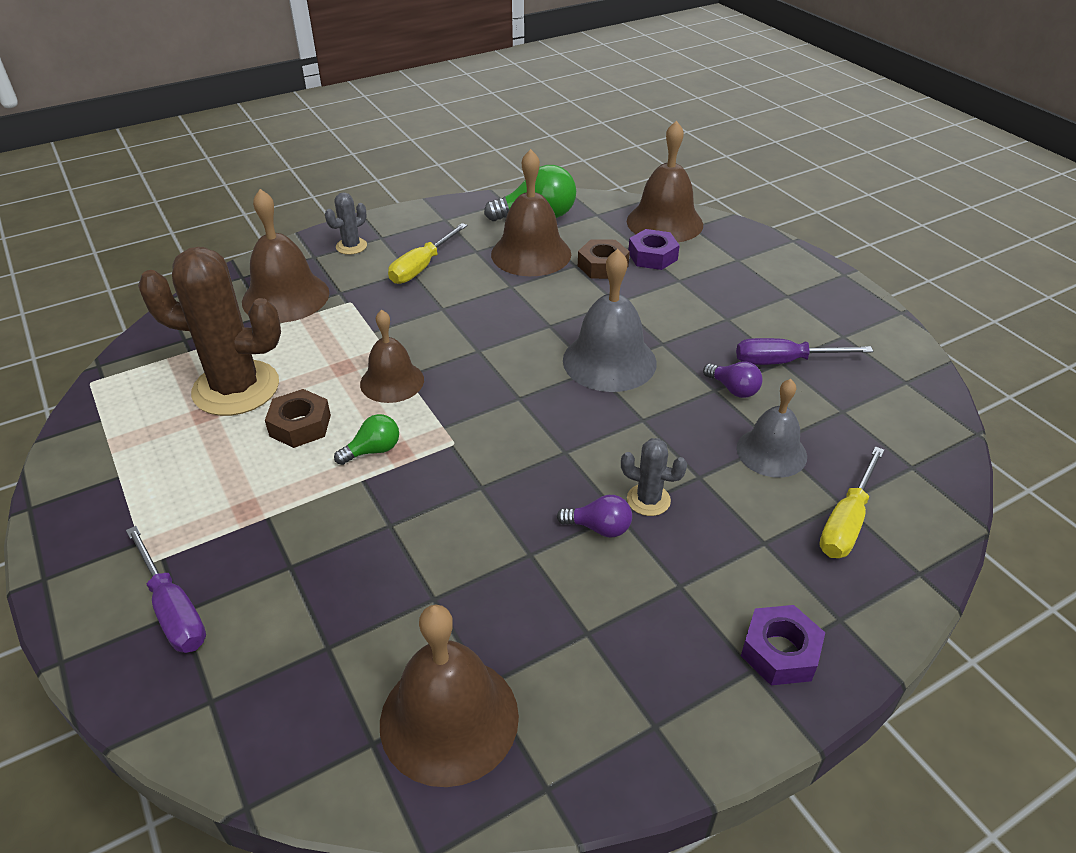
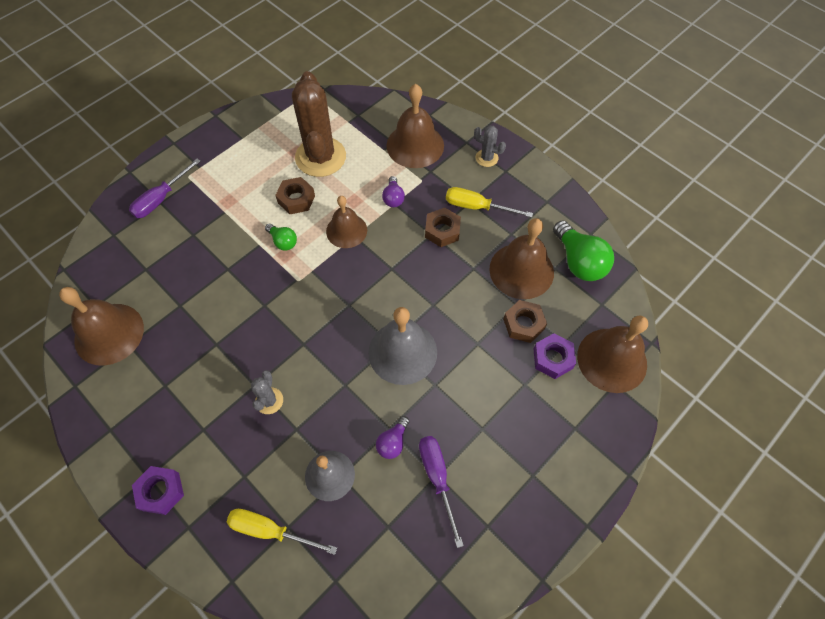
camera: 75 degrees right, 20 degrees up
purple light bulb [557,495,632,538] -> purple light bulb moved to [382,176,405,207]
none -> brown nut [425,208,461,247]

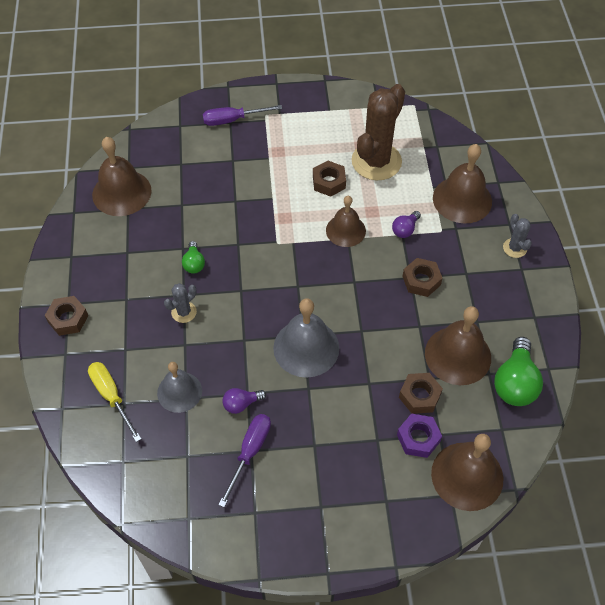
camera: 40 degrees right, 5 degrees down
purple nut [132,466,184,515] -> brown nut [45,296,88,336]
green light bulb [265,223,297,251] -> green light bulb moved to [182,241,205,274]
yellow screwdriver [446,187,533,218] -> none

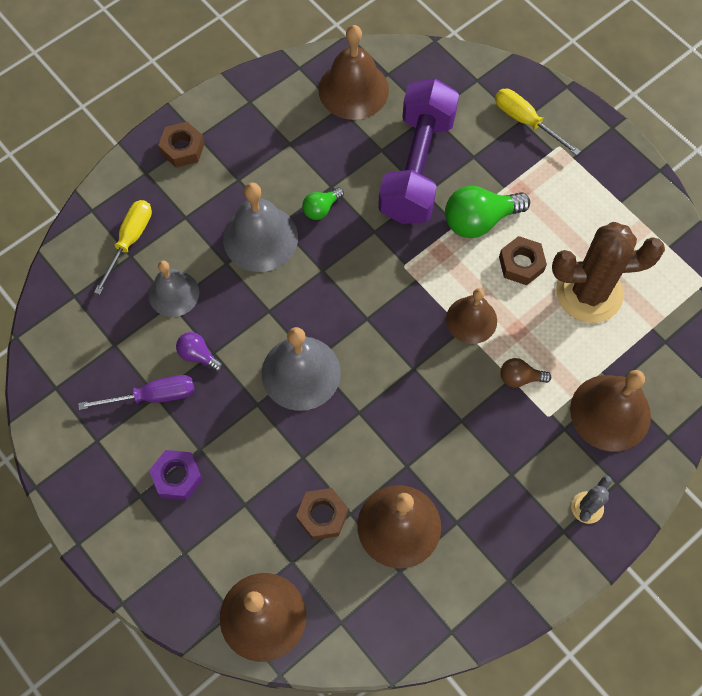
camera: 55 degrees right, 10 degrees up
grey cactus [164,283,197,323] -> grey bell [223,182,298,272]
purple screwdriver [203,105,282,126] -> yellow screwdriver [495,89,581,156]
purple light bulb [392,211,421,238] -> brown light bulb [500,358,551,388]
purple nut [397,414,442,458] -> purple nut moved to [149,450,203,500]
brown nut [402,258,443,297] -> none
green light bulb [494,337,543,406] -> green light bulb moved to [445,186,530,238]
none -> purple dumbbell [378,78,459,224]

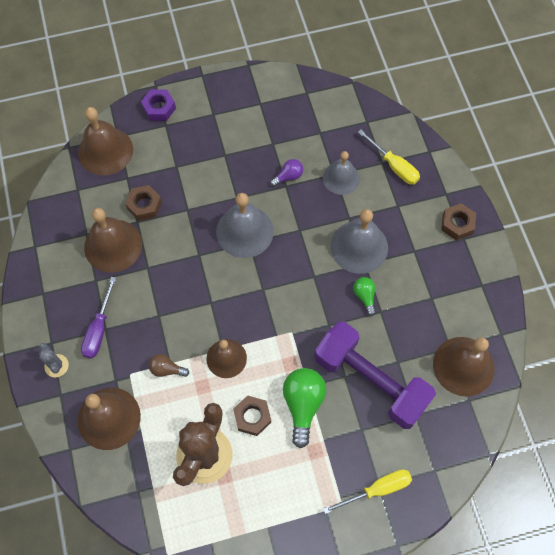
camera: 115 degrees right, 0 degrees up
purple screwdriver [78,375,194,410] -> purple screwdriver moved to [81,277,116,358]
purple nut [149,450,203,500] -> purple nut moved to [141,89,176,121]
brown light bulb [500,358,551,388] -> brown light bulb turned 105 degrees counterclockwise [149,354,189,377]

